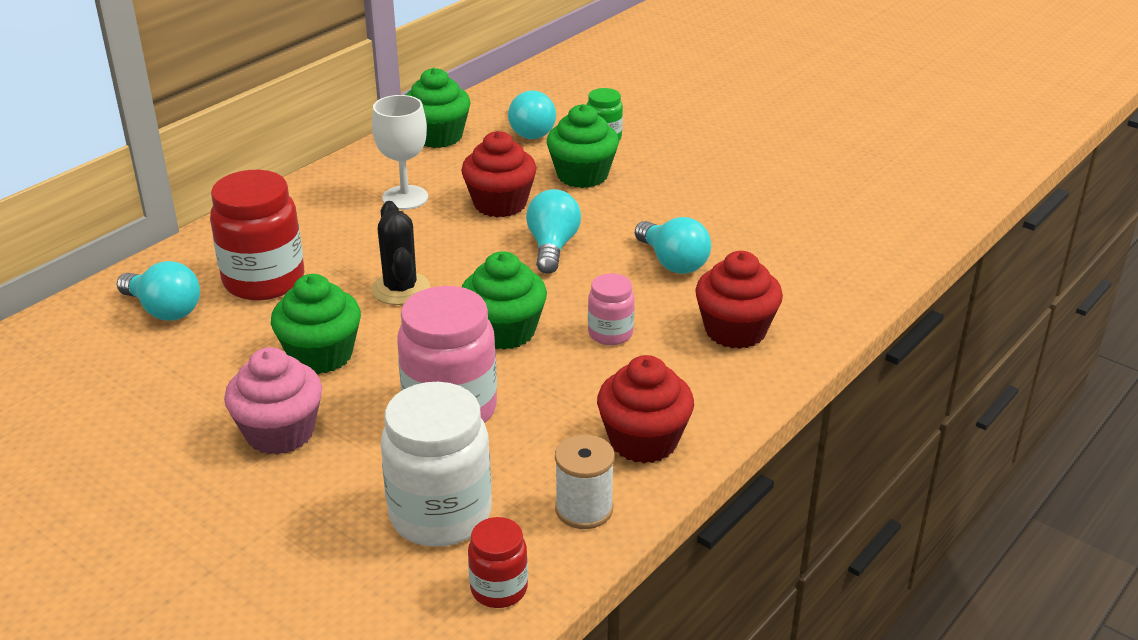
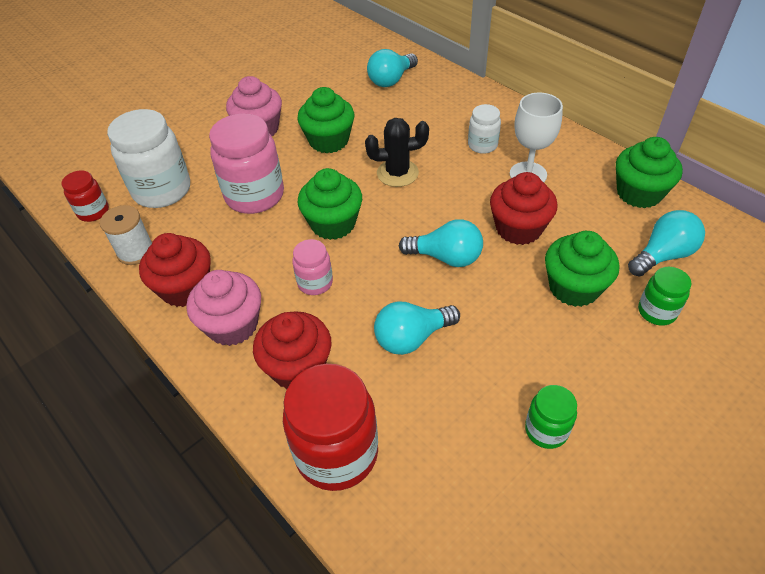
camera: 100 degrees right, 15 degrees up
red jar [210,170,304,301] -> red jar moved to [283,364,378,491]
turquoise light bulb [508,91,556,139] -> turquoise light bulb turned 150 degrees clockwise [628,210,705,276]
none -> pink cupcake [187,270,261,346]
none -> white jar [468,104,501,154]
none -> green jar [525,385,577,449]

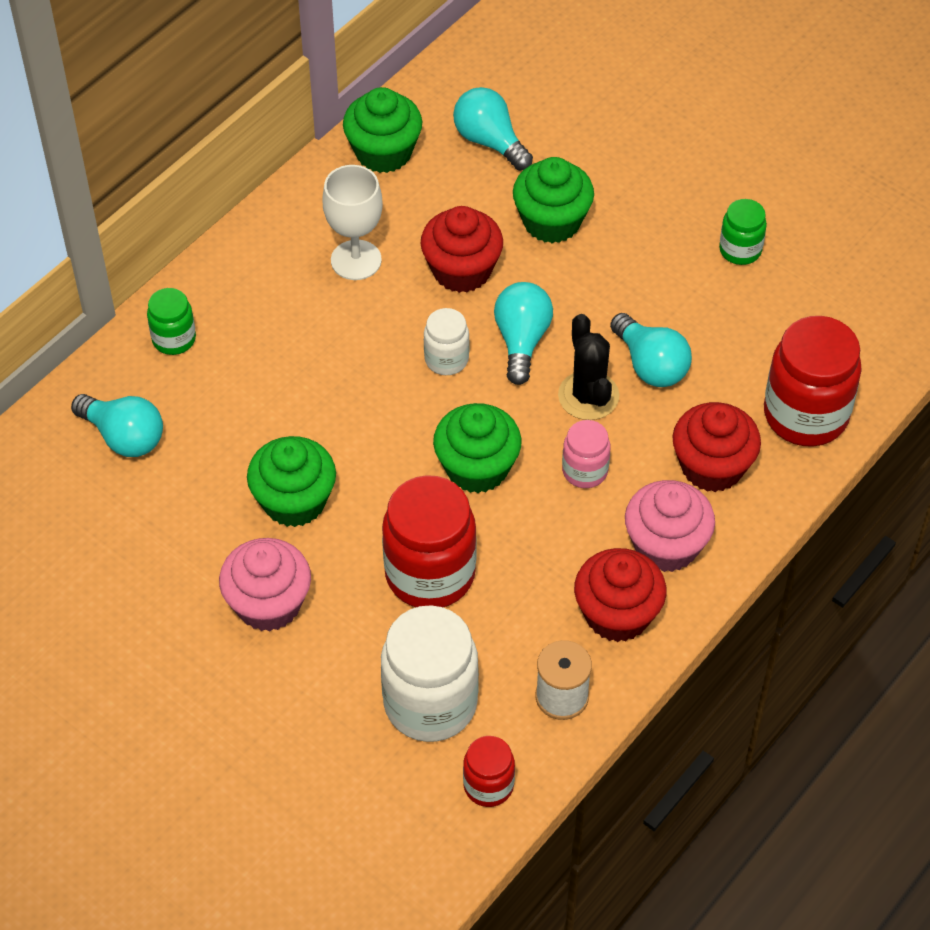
camera: 100 degrees left, 5 degrees up
pink jar [209,113,284,214] -> red jar [382,475,477,607]
black cactus [365,118,429,187] -> black cactus moved to [558,314,619,420]
white jar [468,104,501,154] -> white jar moved to [424,308,469,375]
green jar [638,267,691,326] -> green jar moved to [147,288,196,355]

